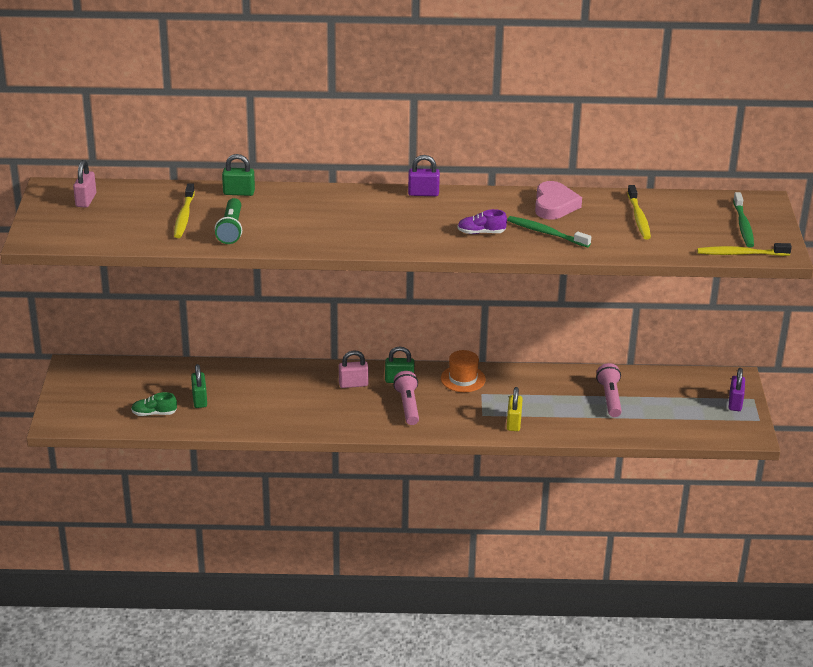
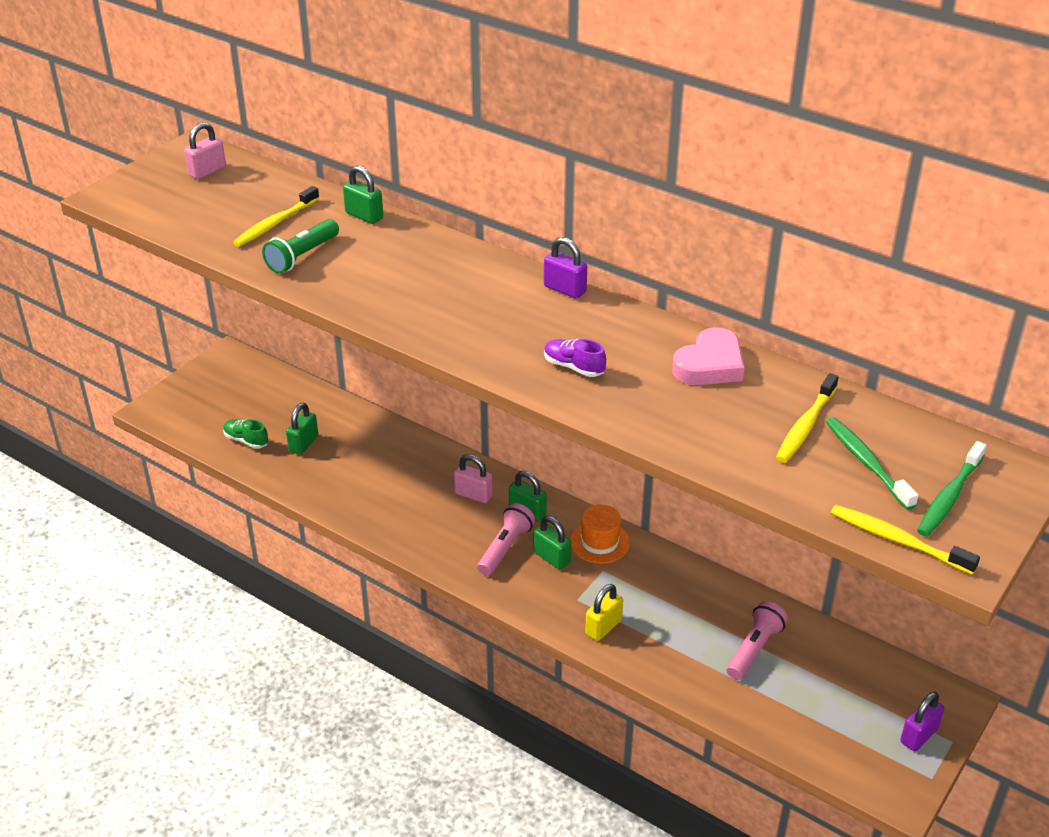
camera: 35 degrees right, 5 degrees up
green toothbrush [507,216,591,247] -> green toothbrush moved to [826,417,919,510]
none -> green padlock [534,516,571,570]

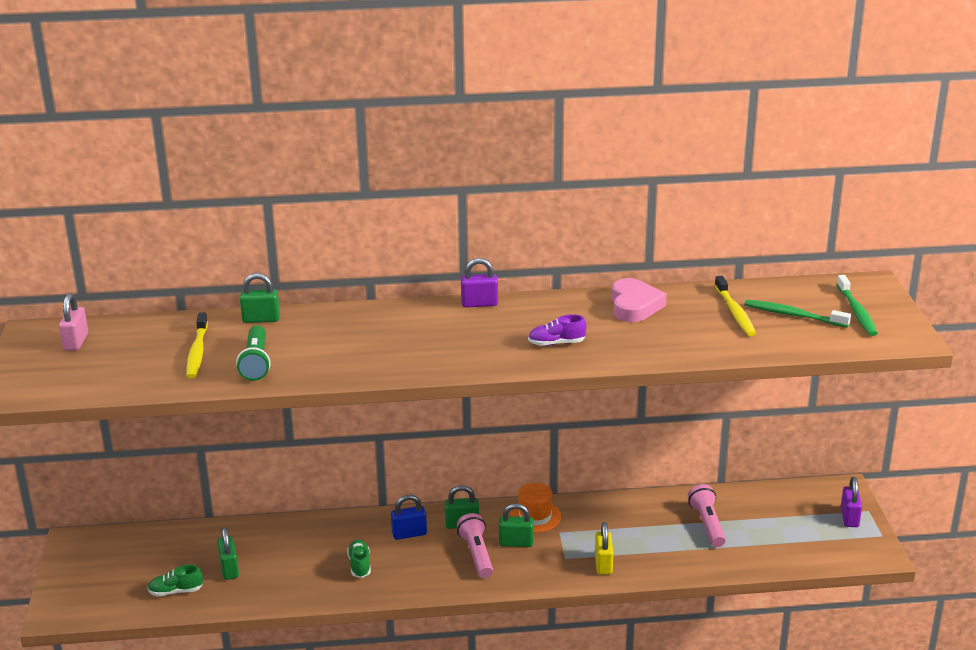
camera: 40 degrees left, 10 degrees down
pink padlock [454,454,493,503] -> blue padlock [391,495,427,540]
yellow toothbrush [831,505,980,575] -> none
none -> green shoe [347,540,371,578]

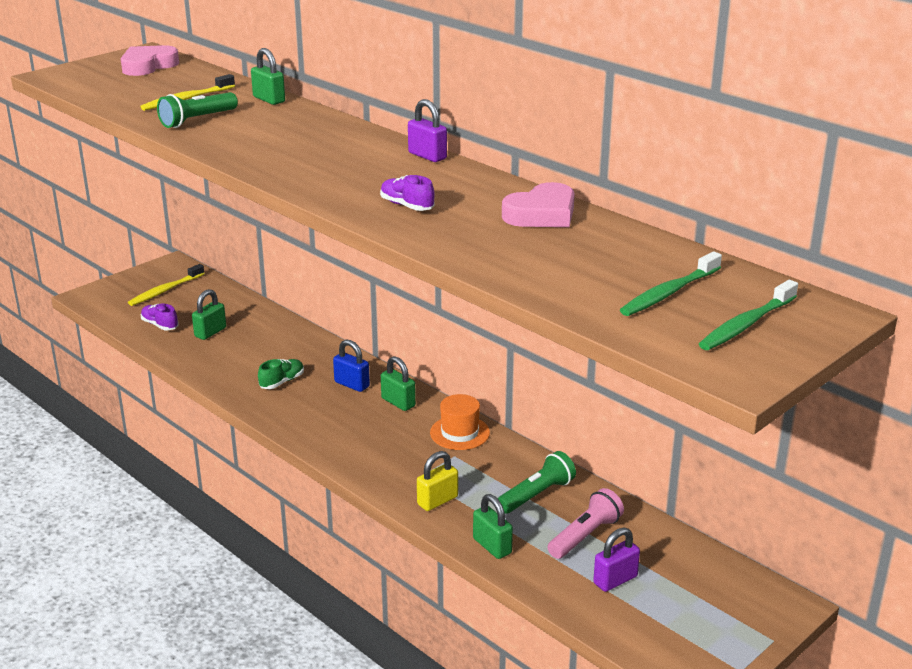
camera: 50 degrees right, 0 degrees up
pink padlock [59,294,88,351] -> pink heart [121,45,179,76]
green shoe [147,565,203,596] -> purple shoe [141,304,179,331]
pink flashlight [457,513,493,578] -> none
green padlock [499,503,534,547] -> green padlock moved to [473,494,513,559]
yellow toothbrush [715,276,756,336] -> yellow toothbrush moved to [128,264,205,306]
green toothbrush [745,300,851,328] -> green toothbrush turned 120 degrees counterclockwise [620,251,722,316]
purple padlock [841,477,862,527] -> purple padlock moved to [593,528,640,592]
none -> green flashlight [498,451,576,514]

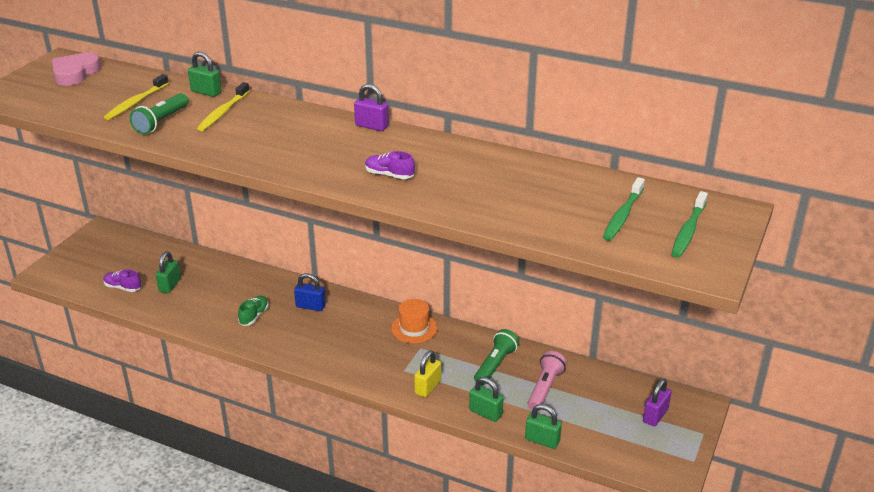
camera: 20 degrees left, 5 degrees up
yellow toothbrush [128,264,205,306] -> yellow toothbrush moved to [197,82,250,131]
green padlock [381,356,416,411] -> green padlock moved to [525,404,562,449]
pink heart [502,182,575,227] -> none
purple padlock [593,528,640,592] -> purple padlock moved to [643,379,672,426]

